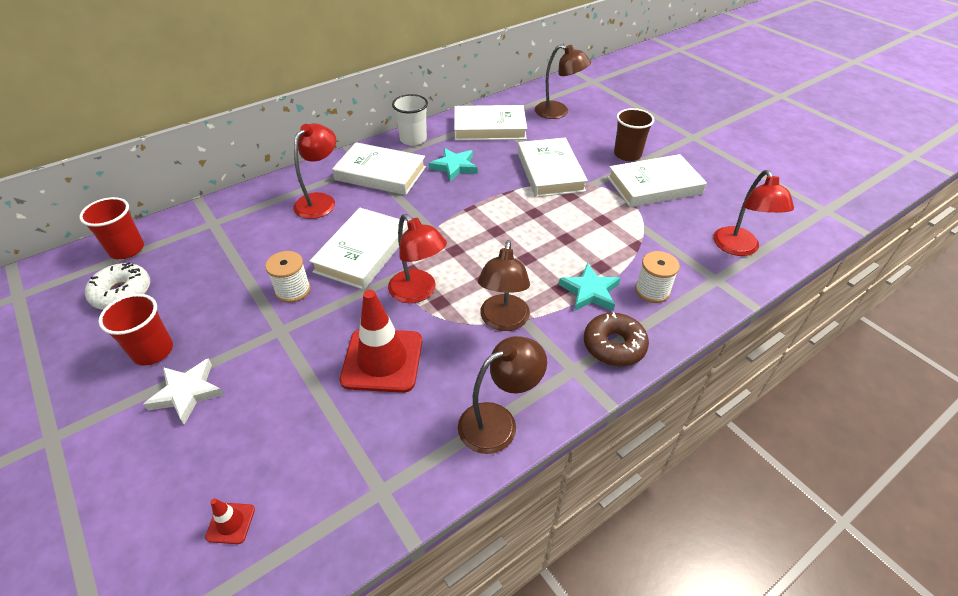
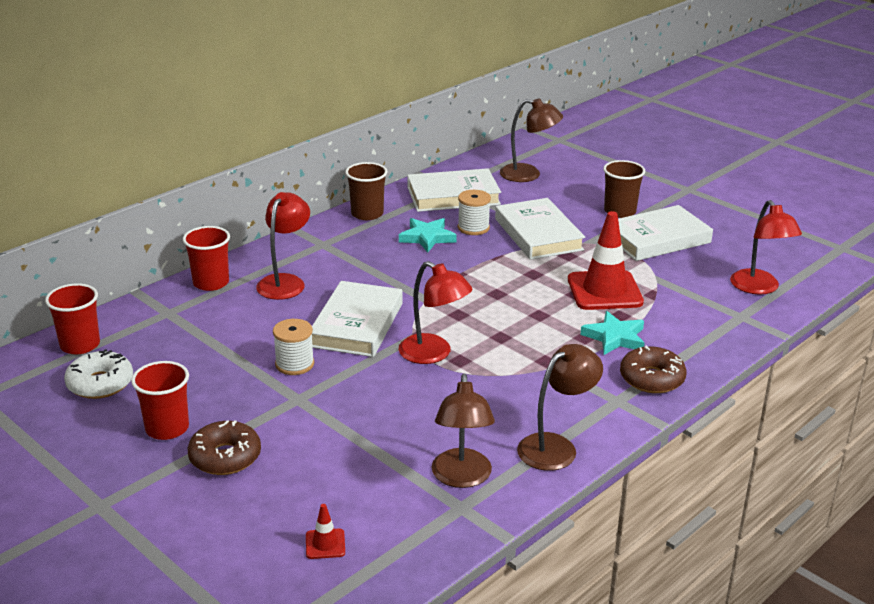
camera: 10 degrees left, 15 degrees down
white star [143,358,224,425] -> brown donut [188,420,261,475]
white book [332,142,426,195] -> none
red traffic cone [340,290,422,393] -> red traffic cone moved to [568,211,644,310]
white cup [392,94,428,146] -> brown cup [345,162,388,220]
brown lamp [478,240,530,331] -> brown lamp moved to [432,374,495,488]
white spool [635,251,680,303] -> white spool moved to [458,190,491,235]
none -> red cup [183,226,230,291]

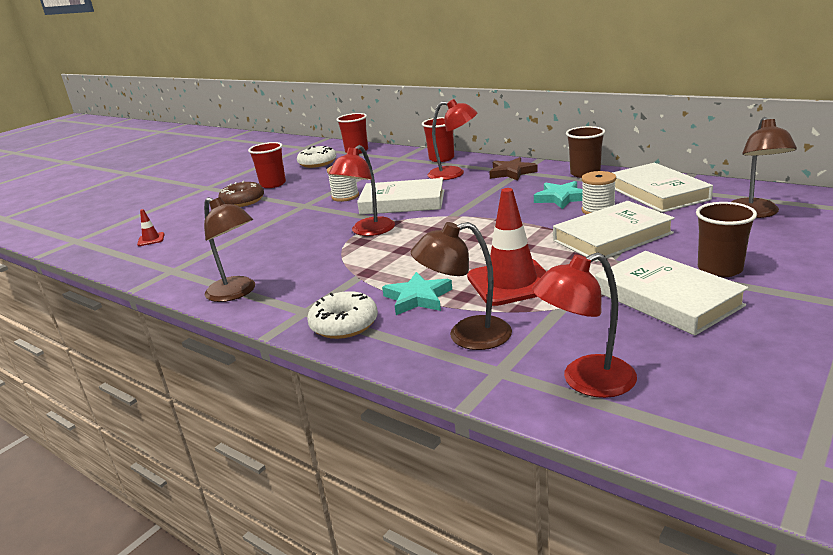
camera: 85 degrees right, 5 degrees down
brown lamp [432,374,495,488] -> brown lamp moved to [411,222,512,350]
brown donut [620,345,687,393] -> white donut [307,291,378,339]
none -> brown star [489,157,538,181]

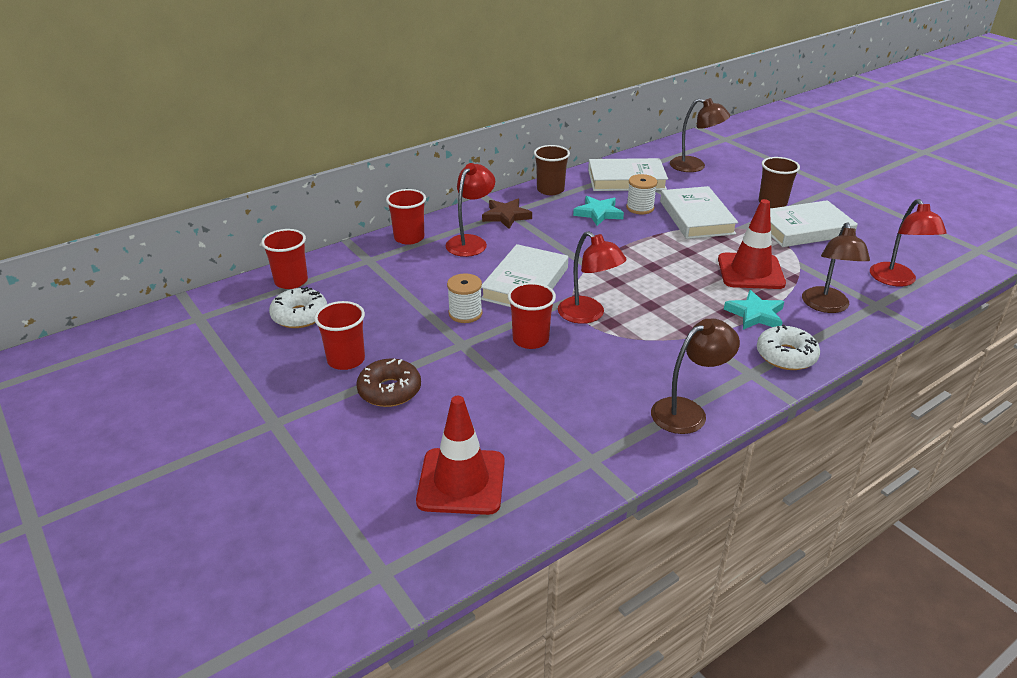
camera: 75 degrees left, 10 degrees up
red traffic cone [137,209,165,246] -> red traffic cone [416,396,505,515], size x2.32
none -> red cup [508,282,556,349]

